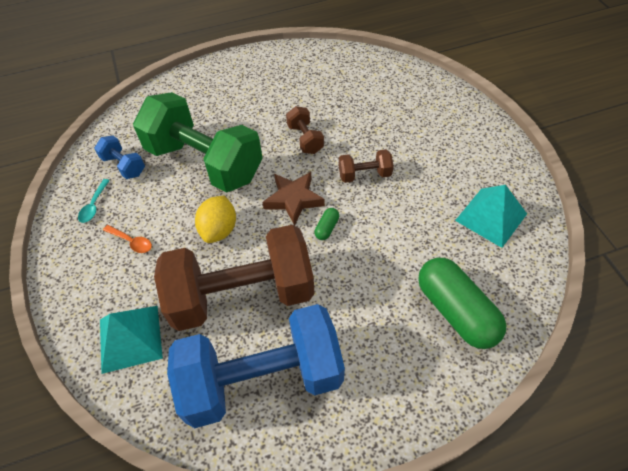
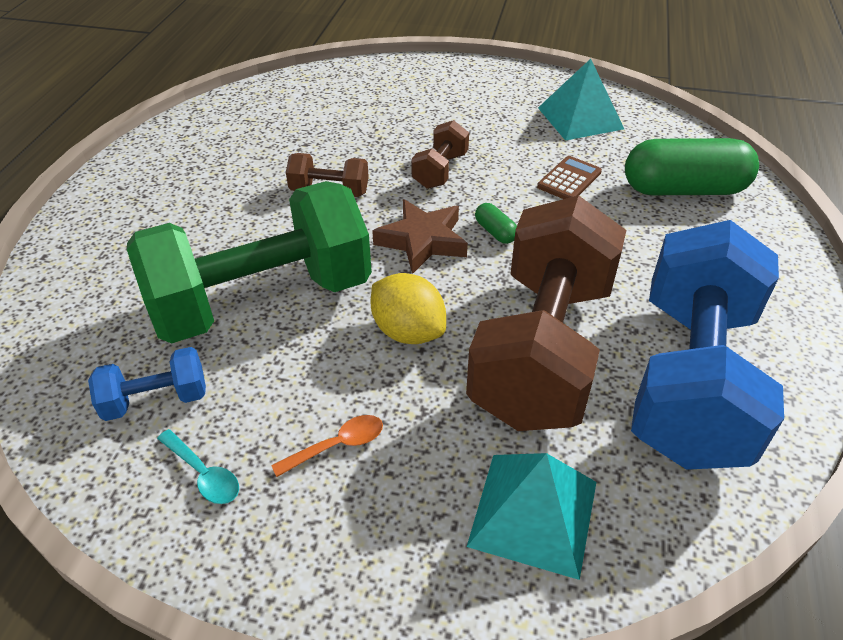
camera: 60 degrees left, 10 degrees down
none -> brown calculator [537,156,602,199]

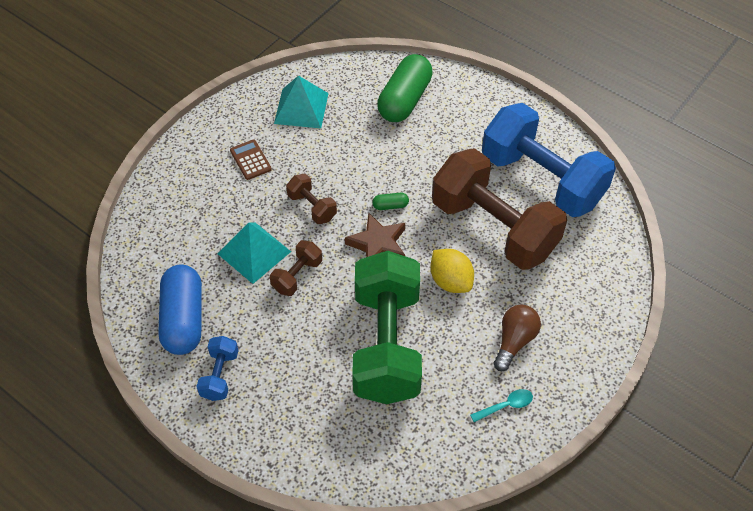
camera: 65 degrees left, 10 degrees up
blue dumbbell [88,347,206,421] -> blue dumbbell moved to [196,336,239,401]
orange spoon [271,415,383,477] -> brown light bulb [494,304,541,371]
yellow lemon [371,273,446,344] -> yellow lemon turned 75 degrees clockwise [430,249,474,293]
turquoise pyramid [467,453,596,580] -> turquoise pyramid moved to [217,223,291,284]
brown calculator [537,156,602,199] -> brown calculator moved to [230,140,272,180]
none -> blue capsule [158,265,202,355]

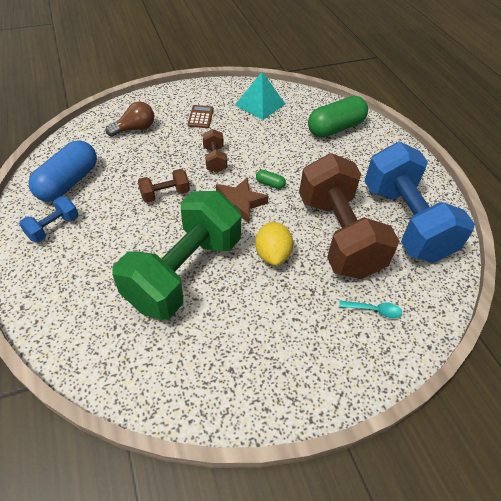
camera: 30 degrees right, 5 degrees down
turquoise pyramid [217,223,291,284] -> none
turquoise spoon [470,389,533,422] -> turquoise spoon moved to [339,301,402,318]
brown light bulb [494,304,541,371] -> brown light bulb moved to [106,101,154,137]

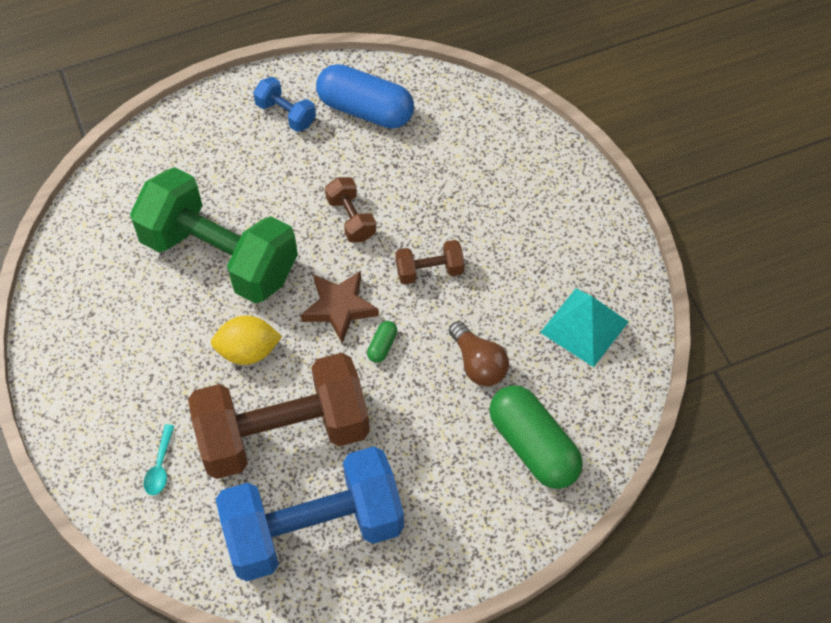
camera: 90 degrees right, 10 degrees up
brown light bulb [106,101,154,137] -> brown light bulb moved to [449,321,509,386]
brown calculator [188,105,214,128] -> none

